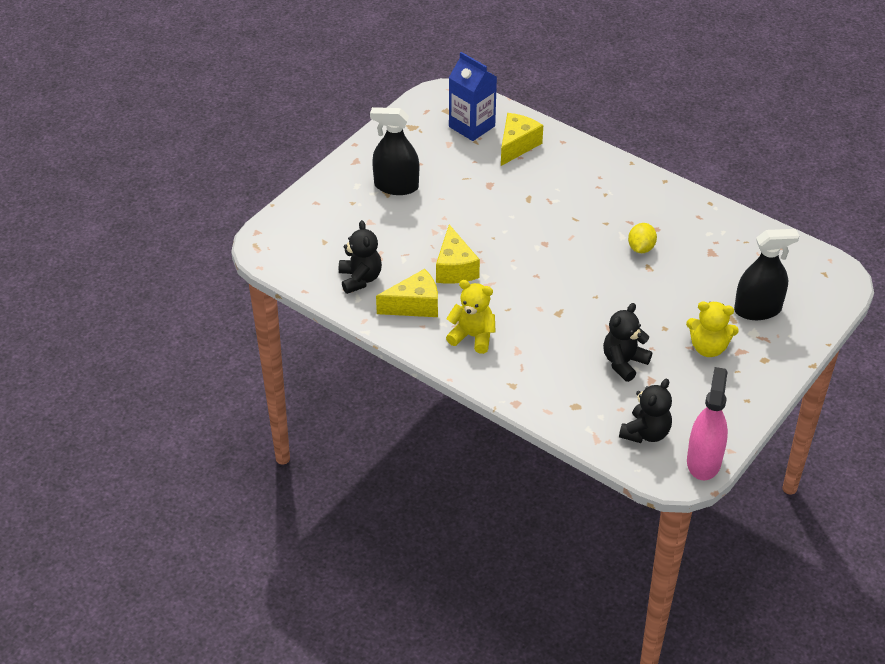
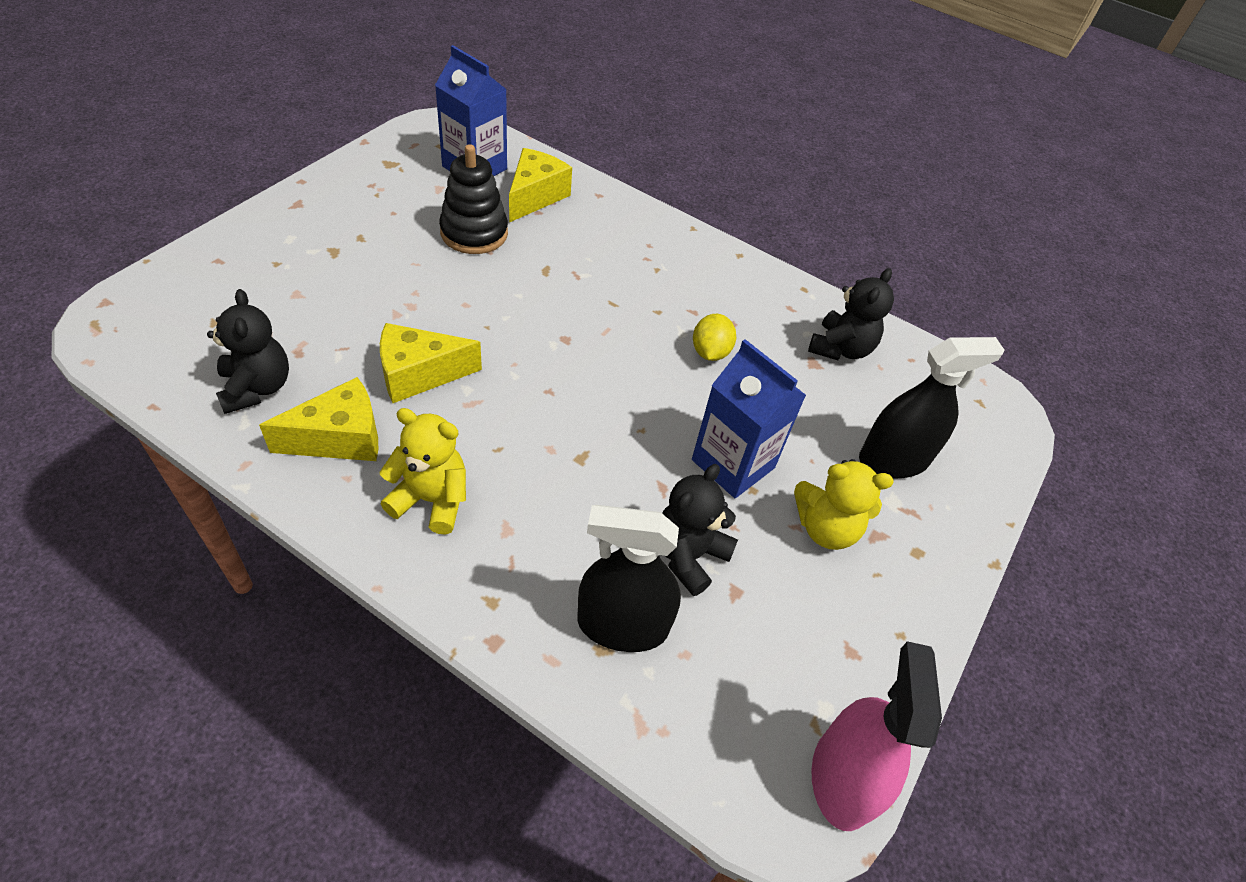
camera: 10 degrees left, 5 degrees up
black spray bottle [370,107,419,195] -> black spray bottle moved to [577,505,681,652]
yellow cheese [436,224,480,284] -> yellow cheese turned 90 degrees clockwise [380,323,482,403]
black teddy bear [619,378,672,443] -> black teddy bear moved to [808,268,894,360]
none -> black stacking toy [439,144,508,254]
none -> blue carton [692,339,806,498]

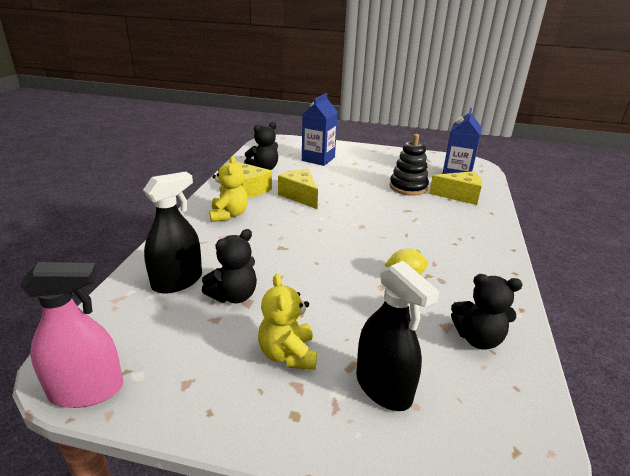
camera: 75 degrees right, 20 degrees down
black spray bottle [577,505,681,652] -> black spray bottle turned 60 degrees clockwise [143,172,202,294]
black teddy bear [662,464,738,596] -> black teddy bear turned 120 degrees clockwise [202,229,257,303]
blue carton [692,339,806,498] -> blue carton moved to [302,93,338,166]

